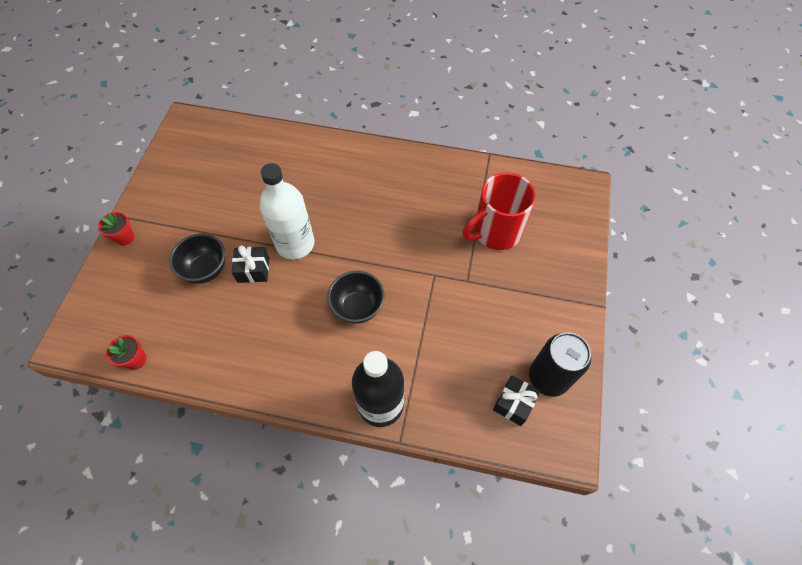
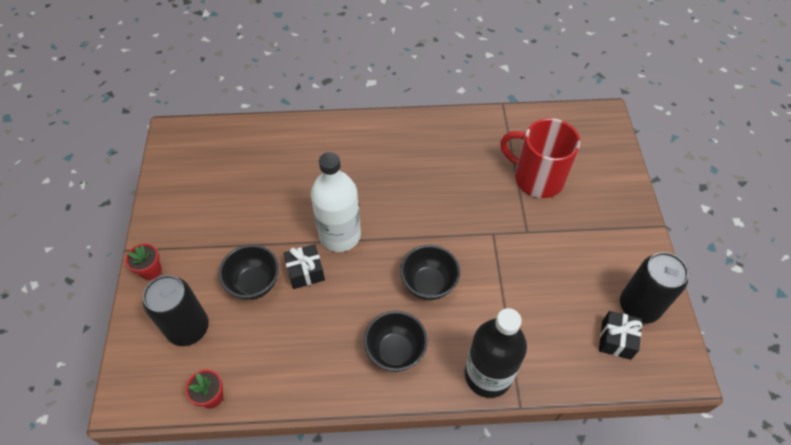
camera: 15 degrees left, 5 degrees down
red mug [463,173,536,250] -> red mug turned 75 degrees clockwise [500,118,580,198]
none -> black can [143,275,209,346]
none -> black bowl [364,311,428,372]

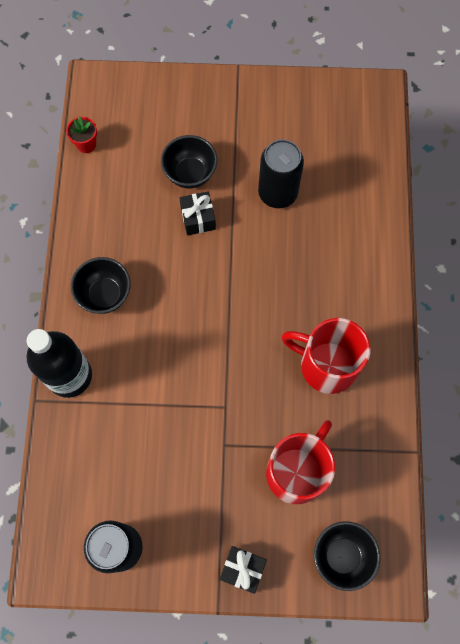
camera: 95 degrees right, 15 degrees up
red flower pot [125,243,162,280] -> none
black can [143,275,209,346] -> black can moved to [258,139,304,208]
white bottle [311,152,361,252] -> none
black bowl [400,245,460,300] -> black bowl moved to [314,521,380,591]
black gift [599,311,643,360] -> black gift moved to [220,546,267,594]
none -> red mug [281,318,370,394]

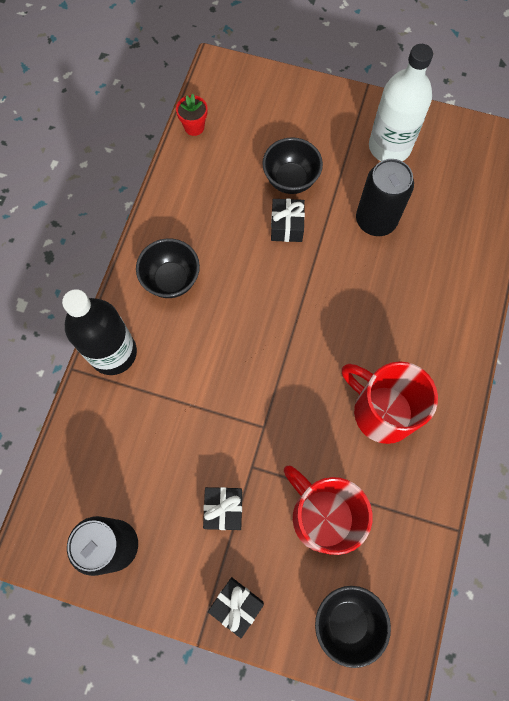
camera: 15 degrees right, 0 degrees up
red mug [266,420,335,504] -> red mug turned 90 degrees counterclockwise [284,466,373,555]
none -> black gift [203,487,242,530]
none -> white bottle [369,44,433,161]

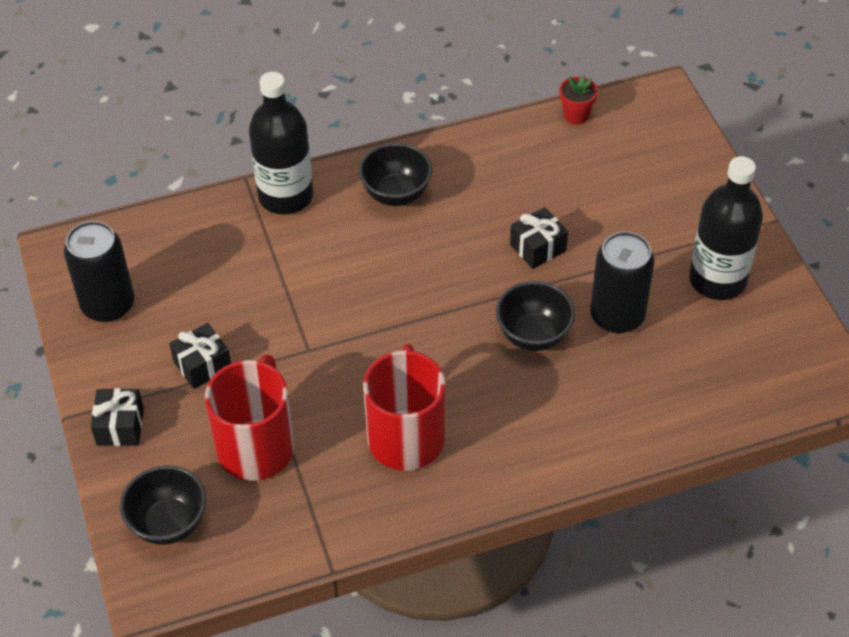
camera: 55 degrees right, 20 degrees down
black bowl [262,137,323,194] -> black bowl moved to [496,281,575,351]
white bottle [369,44,433,161] -> black bottle [689,156,763,300]

